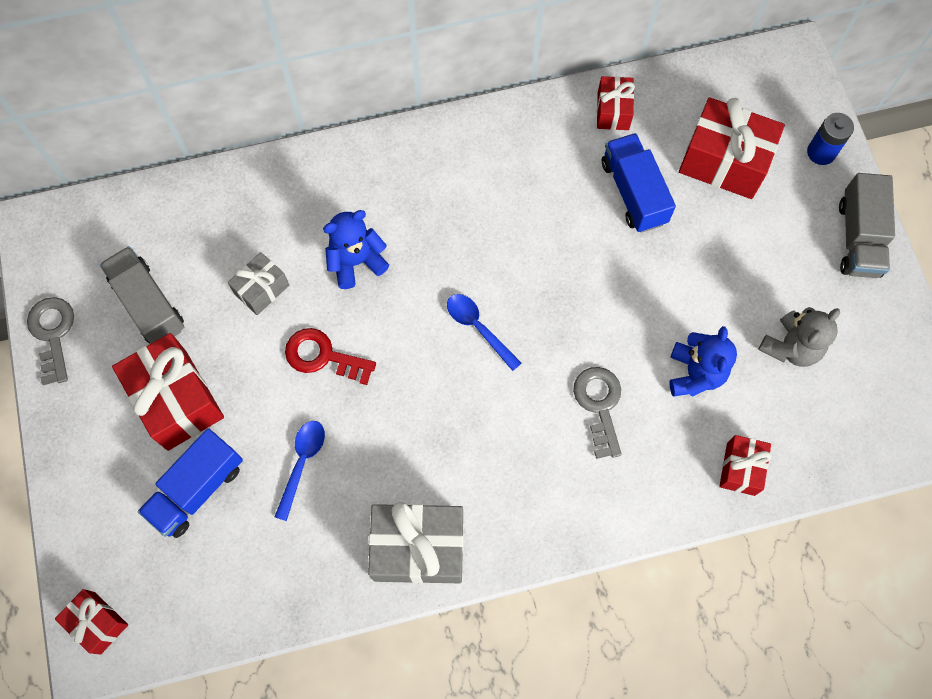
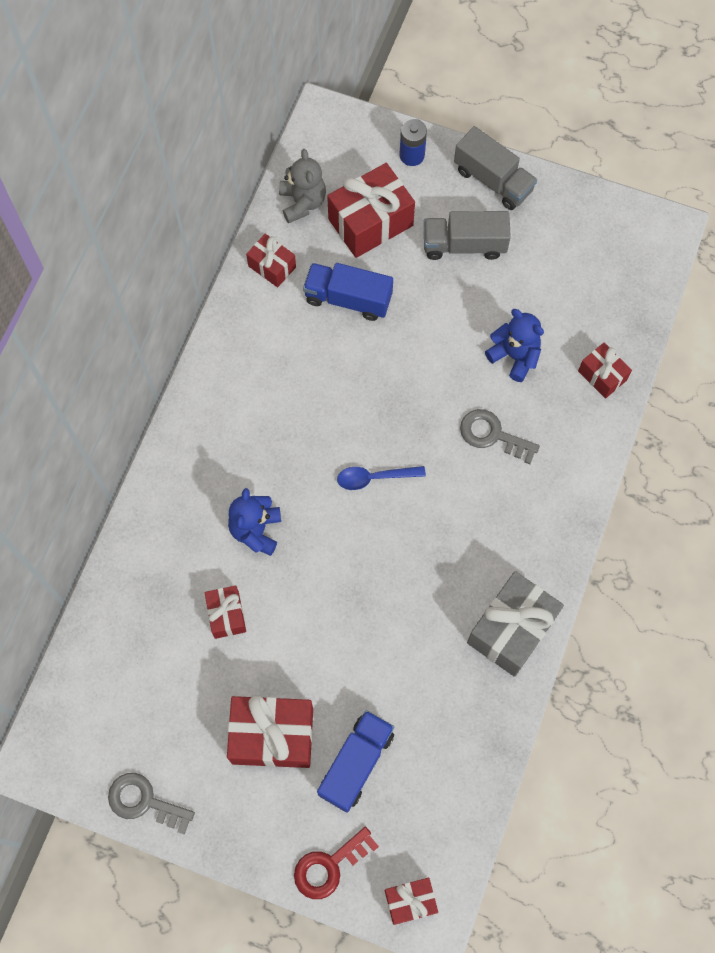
camera: 55 degrees left, 0 degrees up
grey truck [100,246,184,344] -> grey truck moved to [424,211,511,260]
blue truck [138,428,243,538] -> blue truck turned 135 degrees counterclockwise [317,710,394,813]
grey gift [228,252,289,315] -> red gift [204,585,246,639]
blue spoon [275,421,325,521] -> none
red key [285,328,376,385] -> red key moved to [294,827,379,899]
grey teddy bear [758,307,840,367] -> grey teddy bear moved to [279,149,326,223]

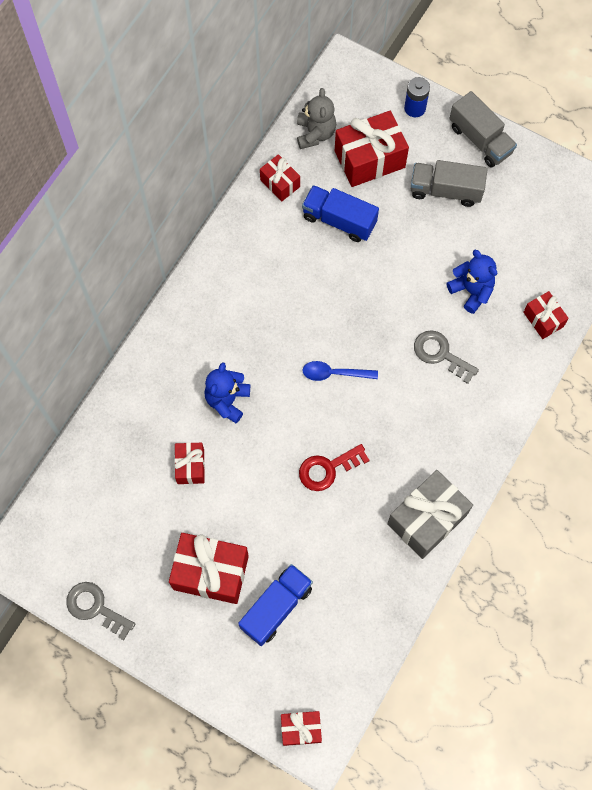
camera: 10 degrees right, 0 degrees up
red key [294,827,379,899] -> red key moved to [299,444,370,491]

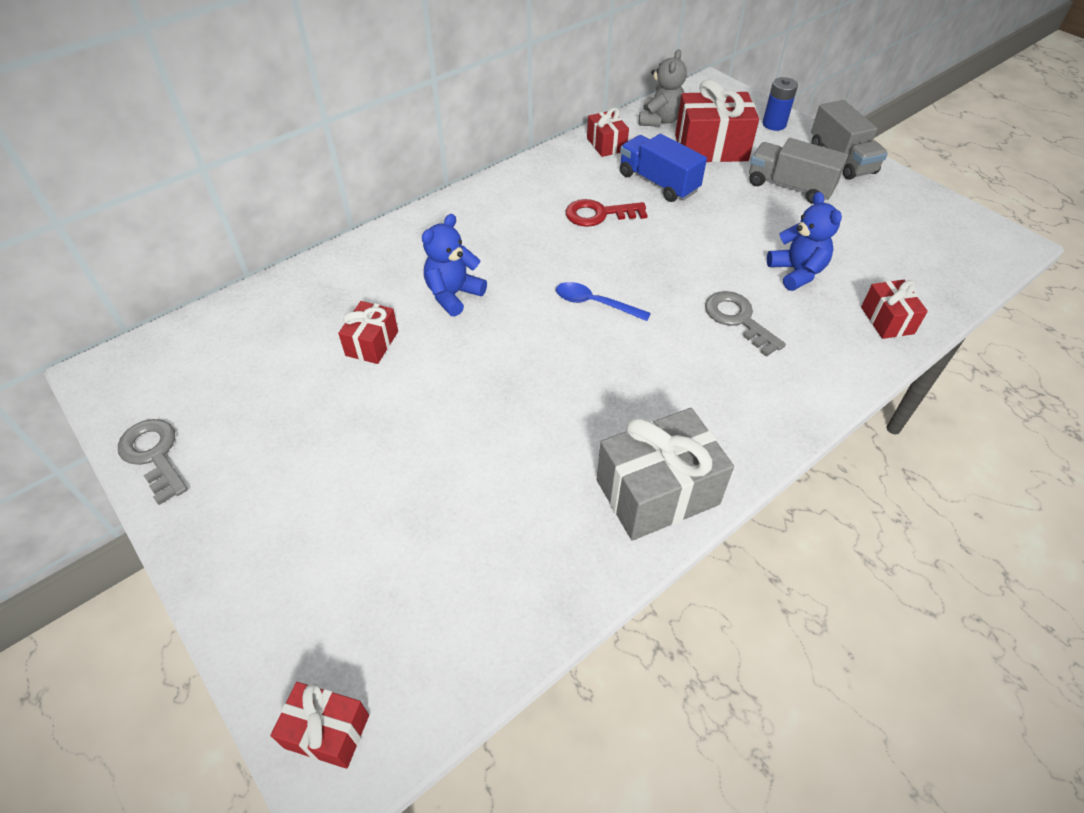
camera: 20 degrees right, 20 degrees down
red gift [169,533,249,604] -> none
blue truck [238,564,313,646] -> none
red key [299,444,370,491] -> red key moved to [566,199,647,227]

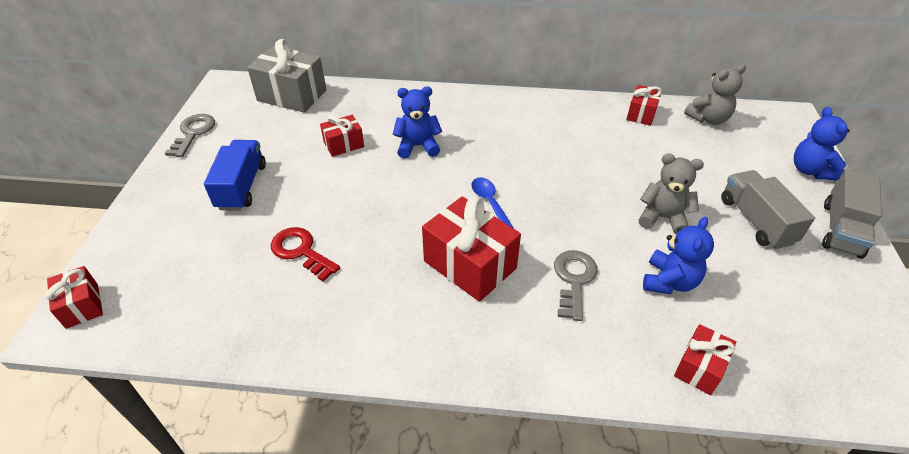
camera: 45 degrees right, 5 degrees down
red key [566,199,647,227] -> red key moved to [271,227,340,282]
grey gift [597,408,734,541] -> grey gift moved to [247,39,327,113]
blue truck [620,134,707,202] -> blue truck moved to [204,140,266,211]
red gift [675,79,759,162] -> red gift moved to [422,196,521,302]
blue battery [763,77,798,131] -> blue teddy bear [794,107,850,181]
none -> grey teddy bear [639,154,704,234]

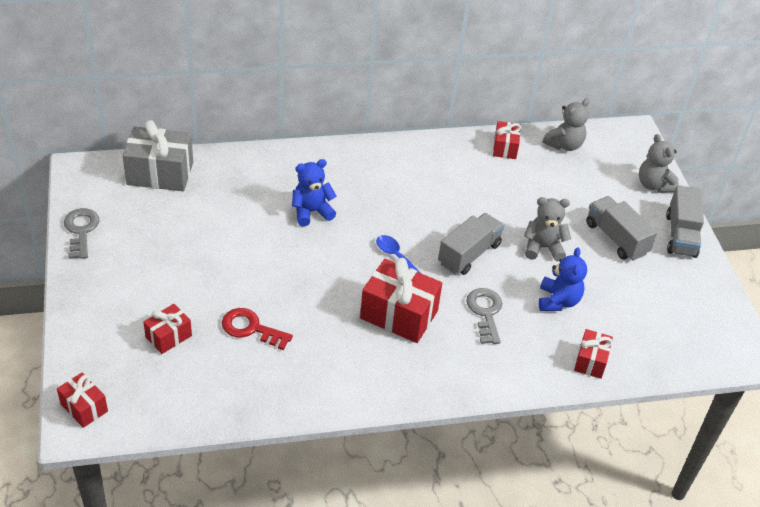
camera: 20 degrees left, 0 degrees up
blue truck [204,140,266,211] -> none
red gift [320,115,364,157] -> red gift moved to [143,304,192,354]
blue teddy bear [794,107,850,181] -> grey teddy bear [639,134,679,193]
none -> grey truck [438,213,504,275]

